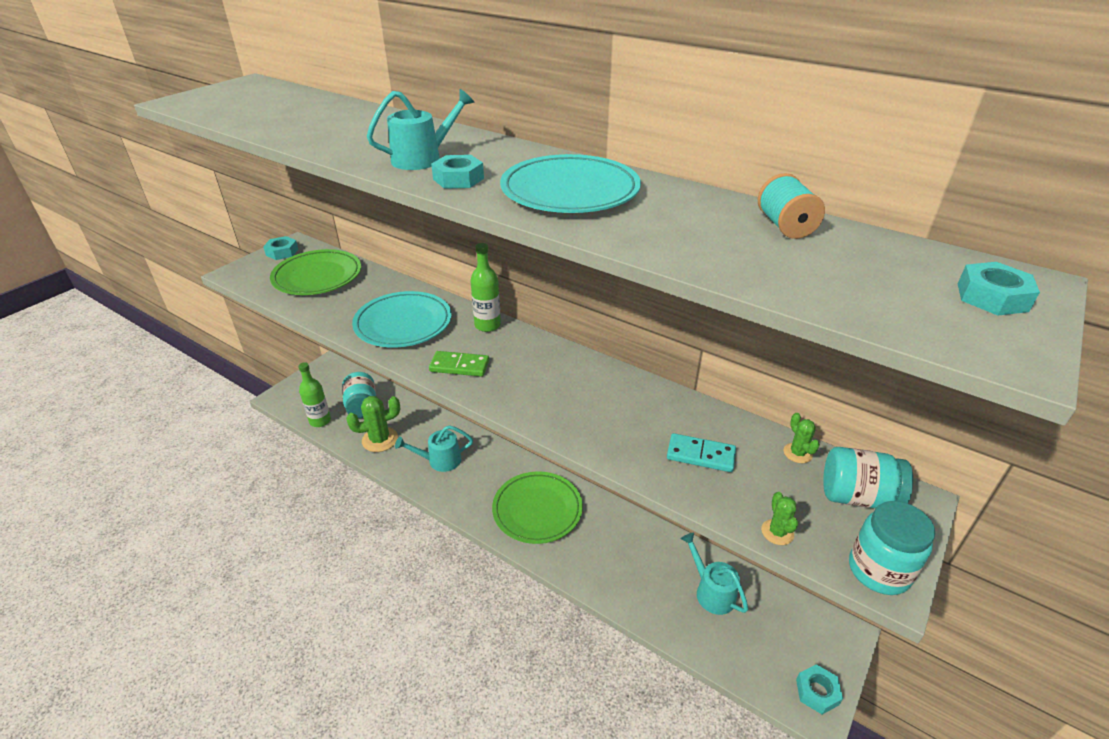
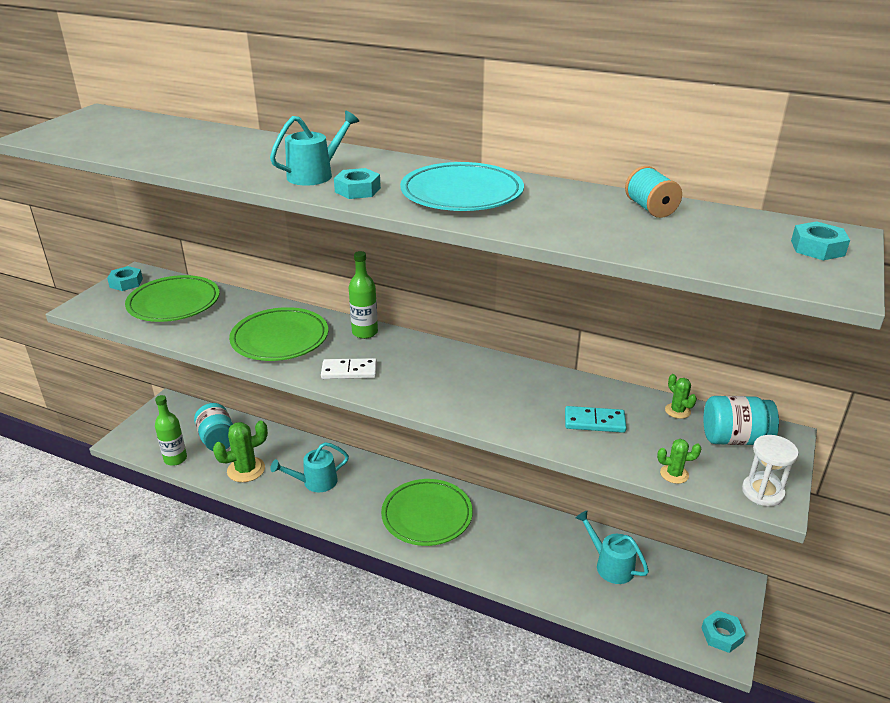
camera: 10 degrees left, 5 degrees down
turquoise plate [352,291,452,348] -> green plate [229,307,328,361]
green domino [429,351,489,377] -> white domino [321,358,377,379]
green cactus [761,492,798,545] -> green cactus turned 75 degrees counterclockwise [657,439,701,484]
turquoise jar [849,501,935,595] -> white hourglass [742,435,799,506]

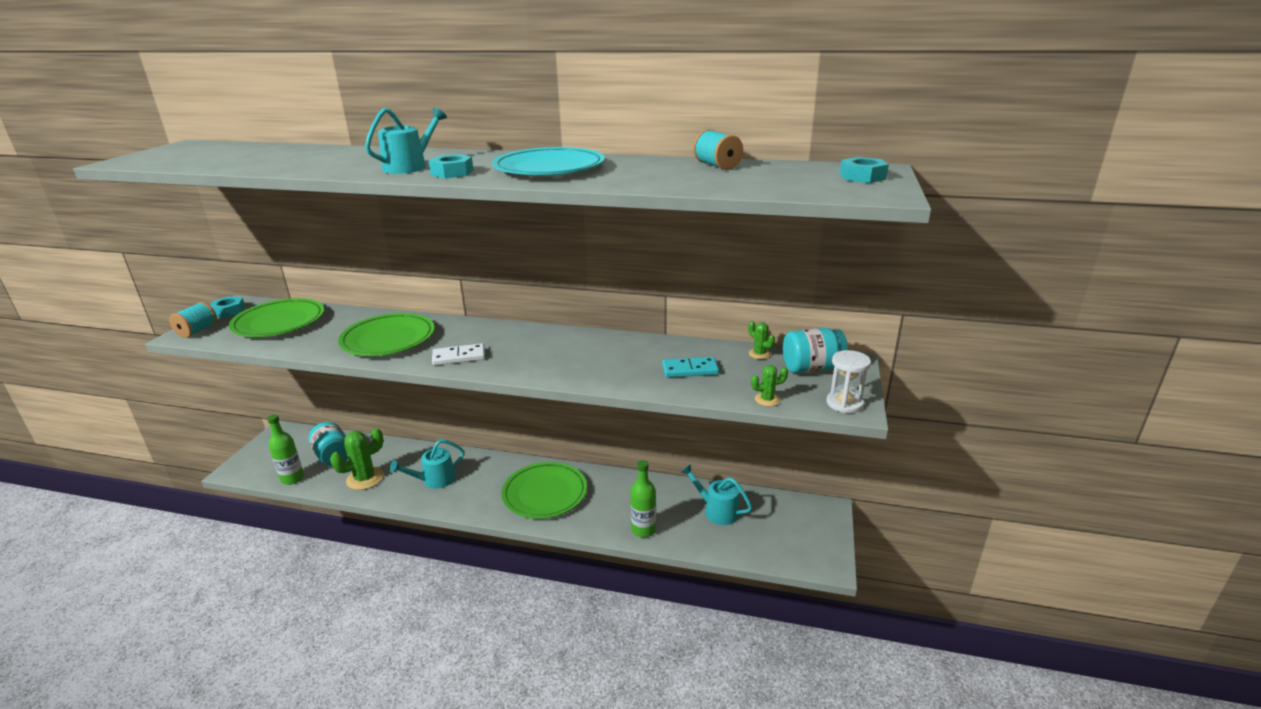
camera: 10 degrees left, 5 degrees down
green bottle [349,251,378,339] -> green bottle moved to [630,460,656,538]
turquoise nut [701,610,746,653] -> none
none -> turquoise spool [169,302,217,338]

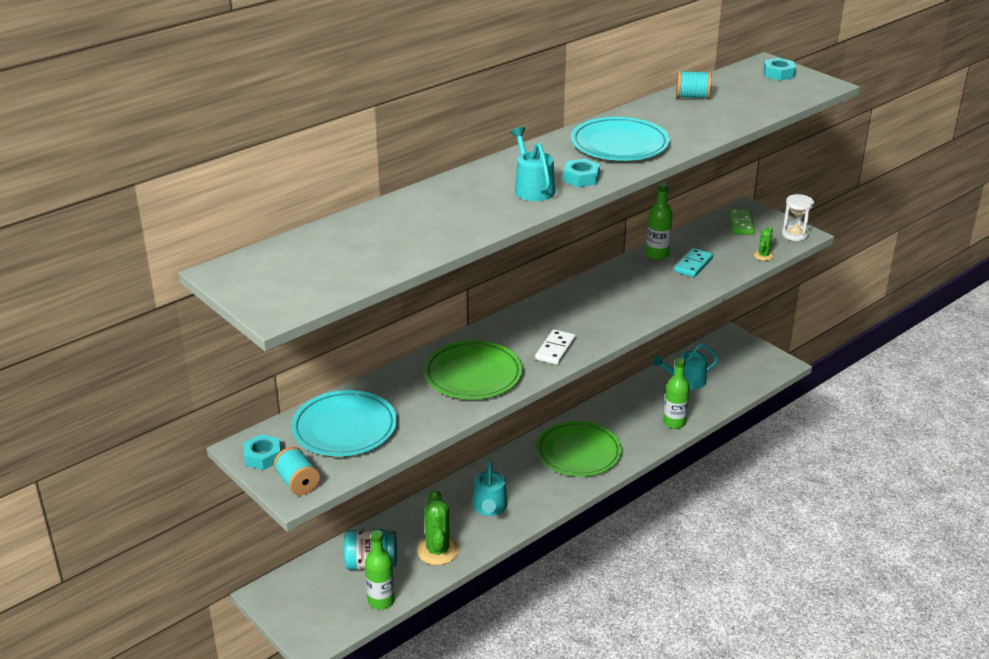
camera: 55 degrees left, 5 degrees up
green plate [229,298,324,337] -> turquoise plate [291,390,397,456]
green cactus [748,321,775,359] -> none
turquoise jar [783,328,848,373] -> green domino [729,209,755,235]
none -> green bottle [646,183,673,260]

